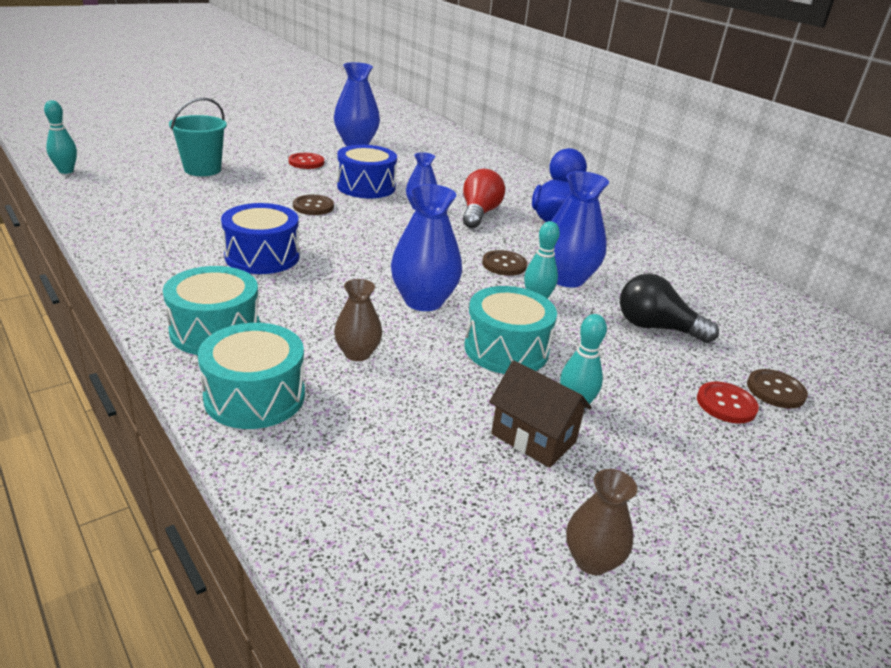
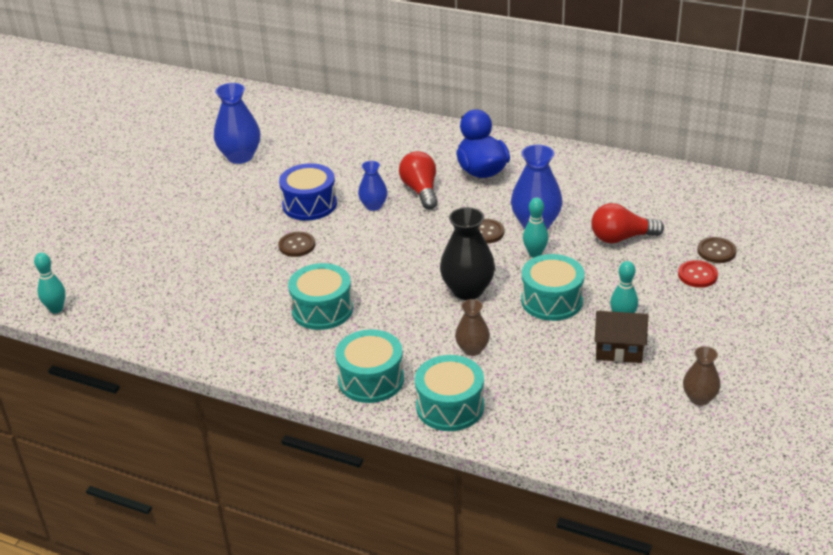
camera: 25 degrees left, 5 degrees up
turquoise bucket [169,98,227,176] -> none
blue drum [221,203,299,274] -> turquoise drum [288,263,353,330]
red button [288,153,324,169] -> none
blue vase [391,184,462,311] -> black vase [440,207,495,300]
black light bulb [620,274,719,343] -> red light bulb [591,203,664,244]

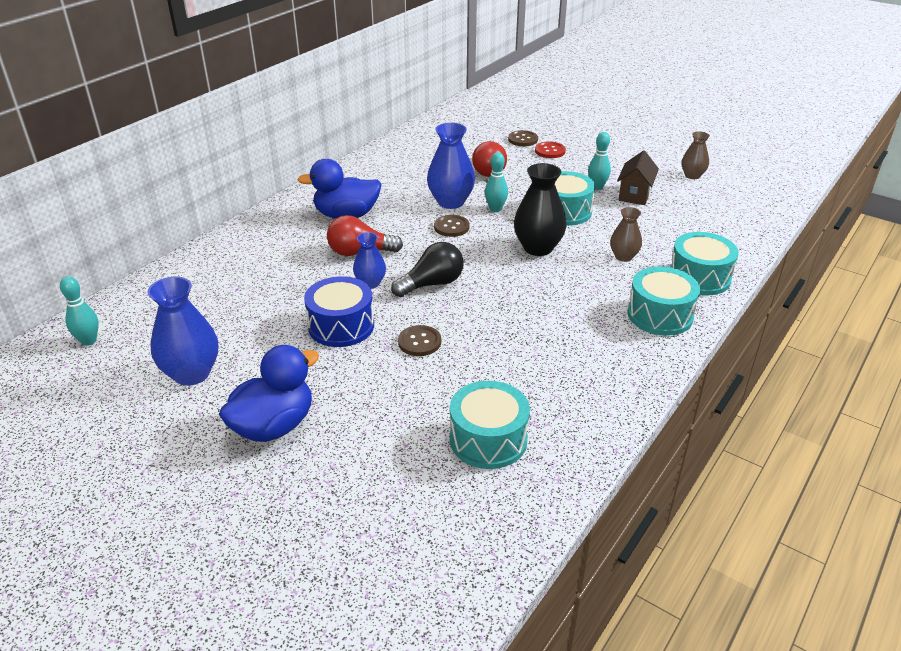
camera: 80 degrees left, 0 degrees up
turquoise bowling pin [34,253,65,313] -> turquoise bowling pin moved to [60,276,99,346]
turquoise drum [288,263,353,330] -> turquoise drum moved to [450,381,530,469]
none -> blue duck [219,345,319,442]
none -> black light bulb [391,242,464,297]

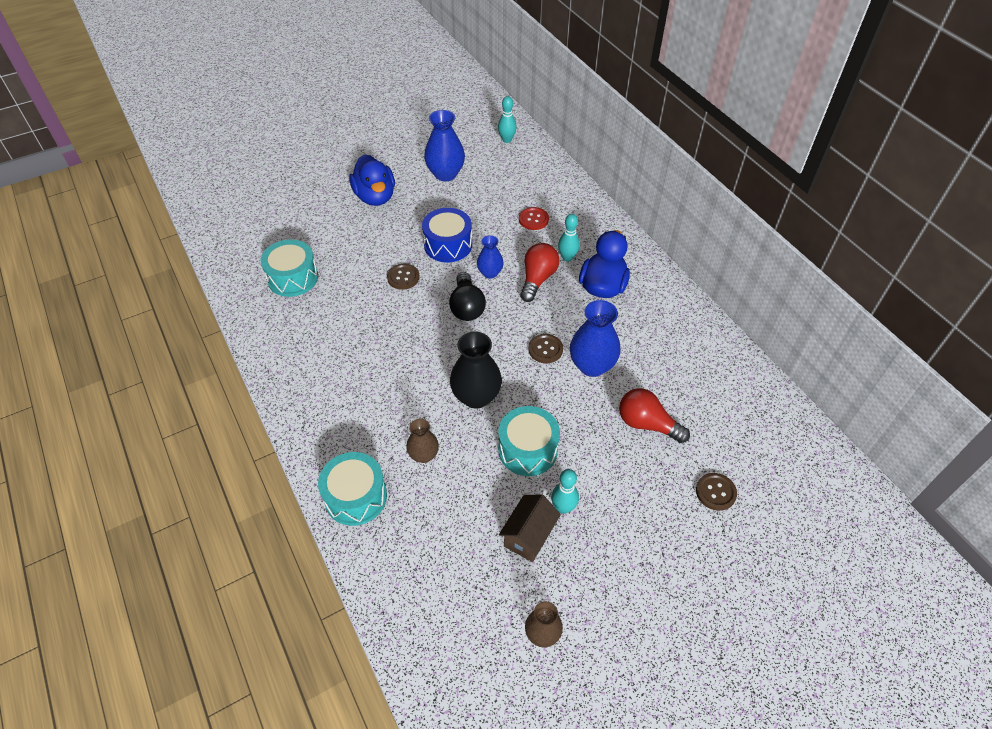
camera: 115 degrees right, 15 degrees up
turquoise bowling pin [485,152,508,212] -> turquoise bowling pin moved to [558,214,580,262]
red button [535,141,566,158] -> red button moved to [519,207,549,230]
brown house [617,150,659,205] -> brown house turned 75 degrees clockwise [499,494,561,562]
turquoise drum [627,266,700,336] -> none

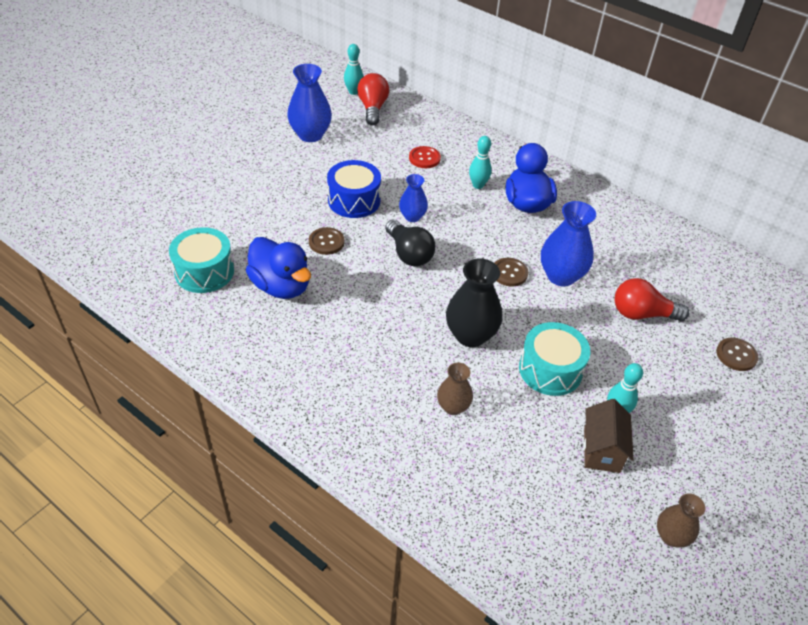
camera: 25 degrees left, 5 degrees down
turquoise drum [318,452,387,526] -> none
blue duck [349,155,395,206] -> blue duck moved to [246,237,311,299]
red light bulb [520,243,559,302] -> red light bulb moved to [357,73,389,125]

